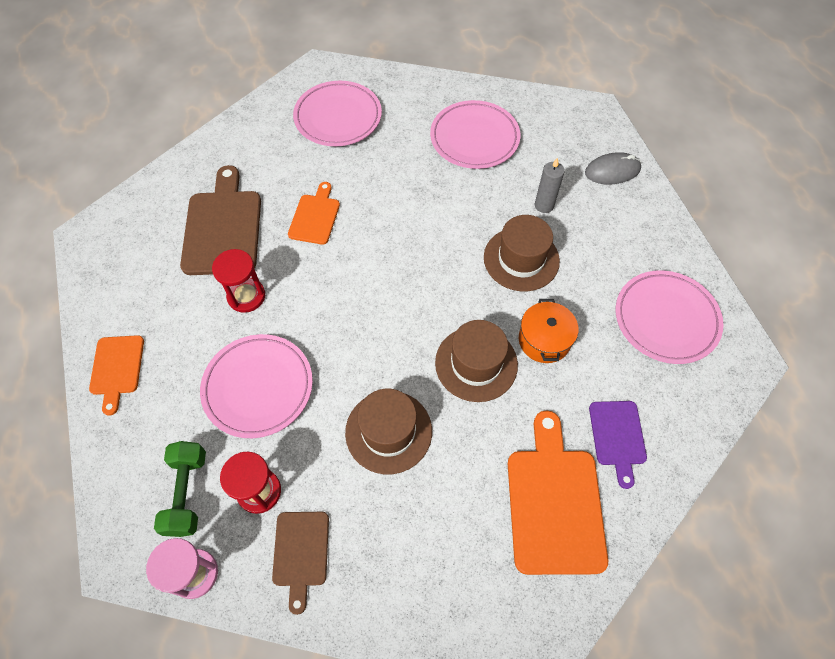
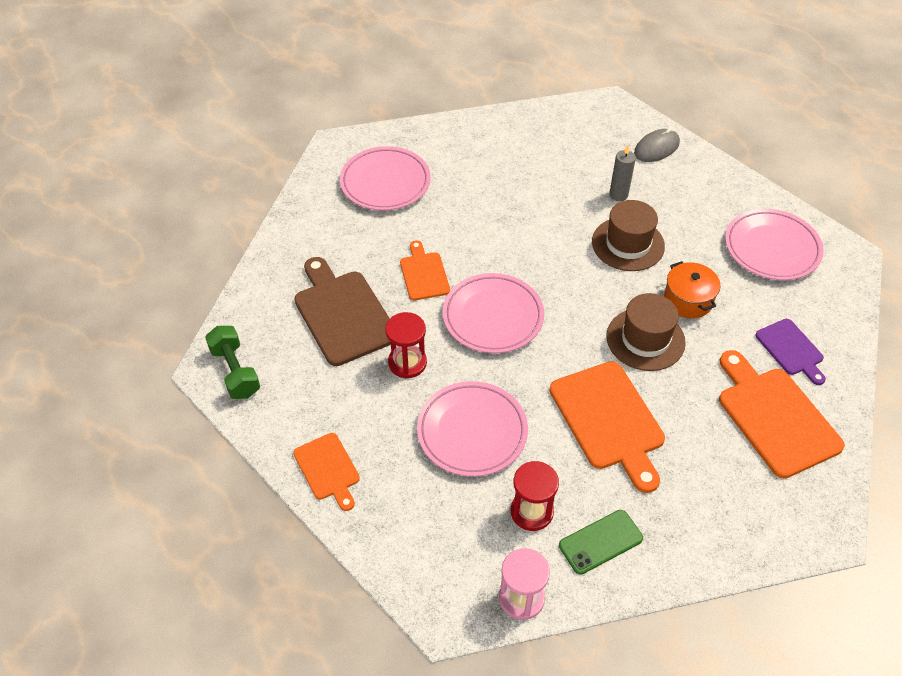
camera: 25 degrees left, 10 degrees down
green dumbbell [154,441,206,537] -> green dumbbell moved to [205,326,260,399]
brown cutting board [272,512,329,615] -> green phone [559,510,643,575]
brown hat [345,389,432,474] -> orange cutting board [549,361,665,493]
pink plate [430,100,520,169] -> pink plate moved to [443,273,544,353]

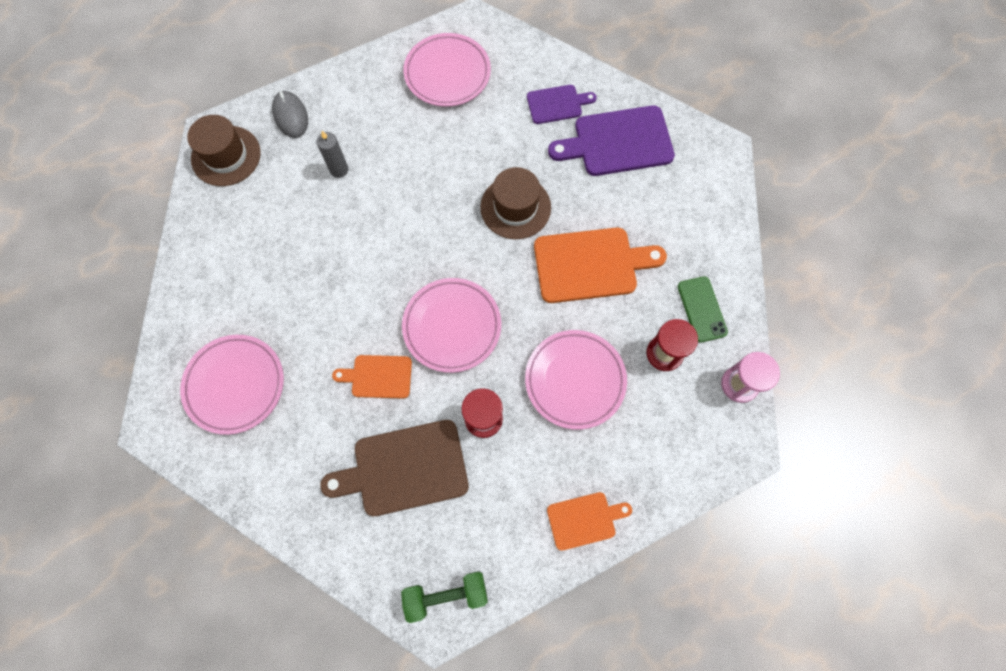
camera: 75 degrees left, 20 degrees up
brown hat [592,200,665,271] -> brown hat moved to [187,115,261,186]
orange pot [664,261,721,319] -> none
orange cutting board [719,350,845,478] -> purple cutting board [548,105,675,176]

